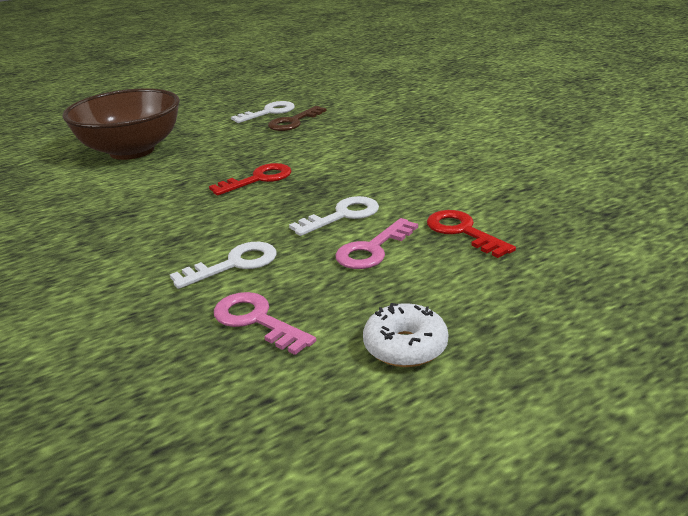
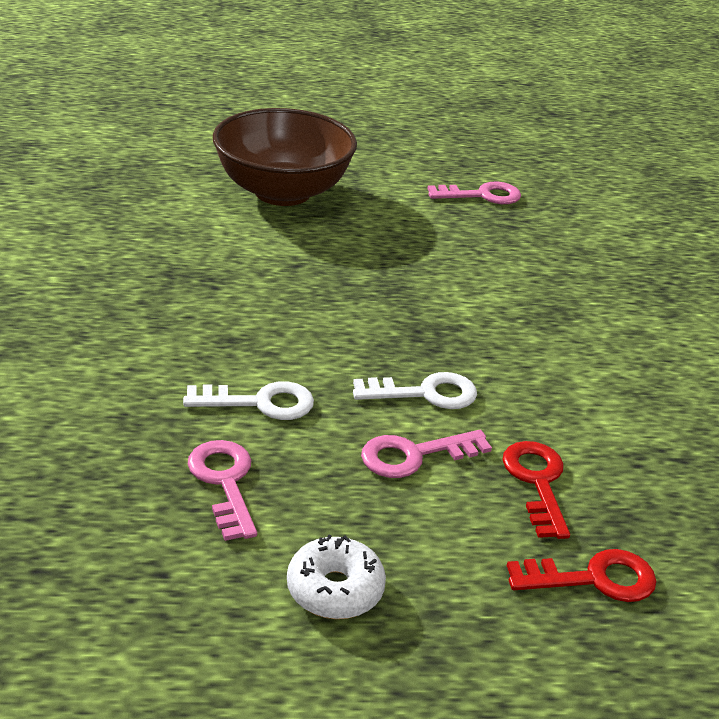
camera: 25 degrees right, 5 degrees up
red key [209,163,291,196] -> red key moved to [507,549,657,602]
white key [231,101,295,123] -> pink key [428,182,521,204]
brown key [268,106,326,131] -> none

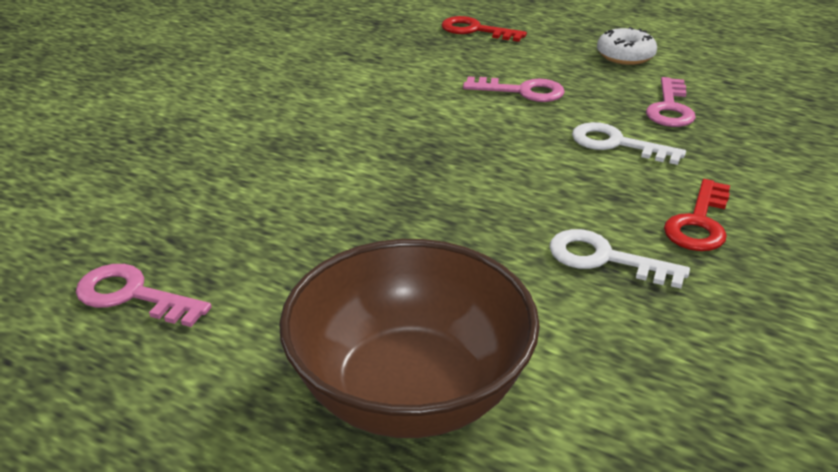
camera: 145 degrees left, 0 degrees up
white key [353,372,477,409] -> white key moved to [549,229,690,289]
red key [502,441,570,539] -> red key moved to [664,179,730,251]

